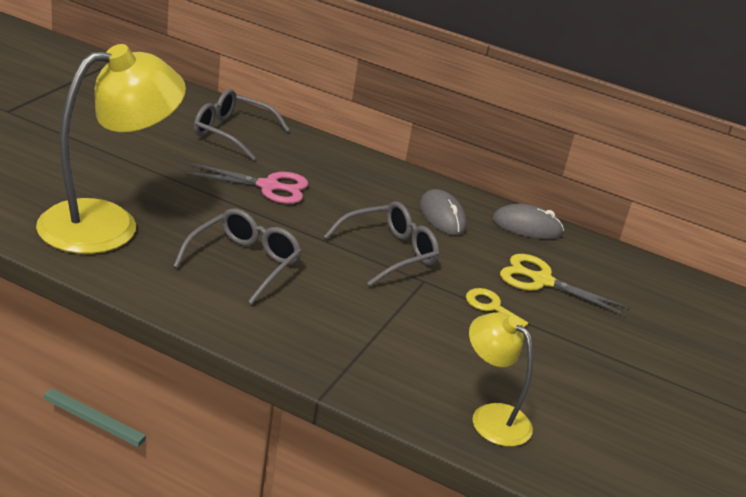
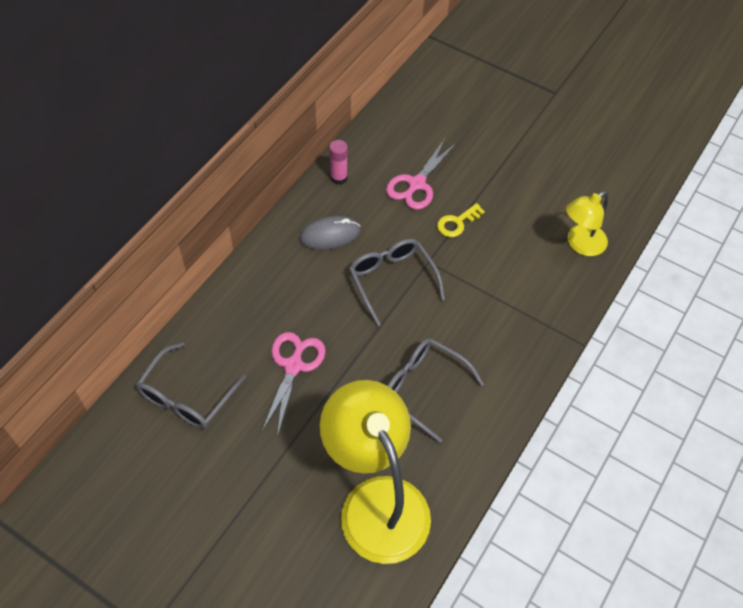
camera: 80 degrees left, 25 degrees up
grey mouse [492,204,564,239] -> pink glue stick [329,140,348,185]
yellow scissors [500,254,629,315] -> pink scissors [386,139,456,210]

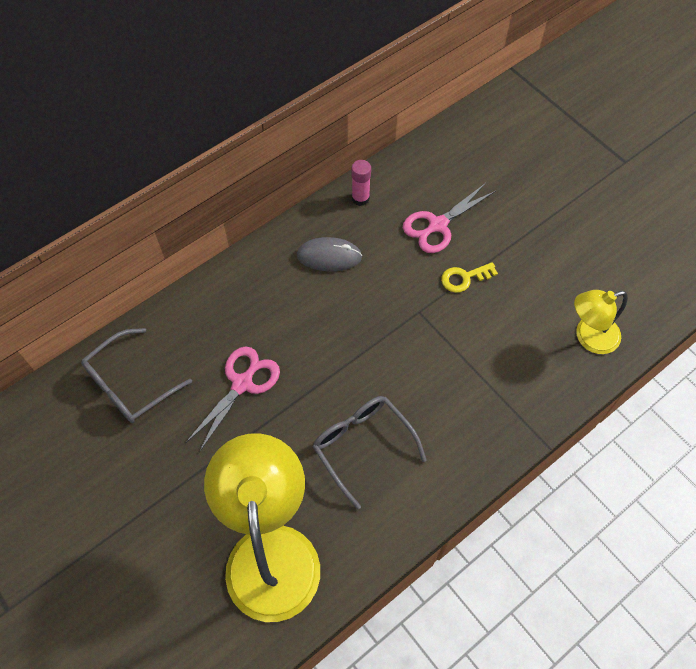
camera: 20 degrees right, 5 degrees up
grey glasses [349,239,445,326] -> none

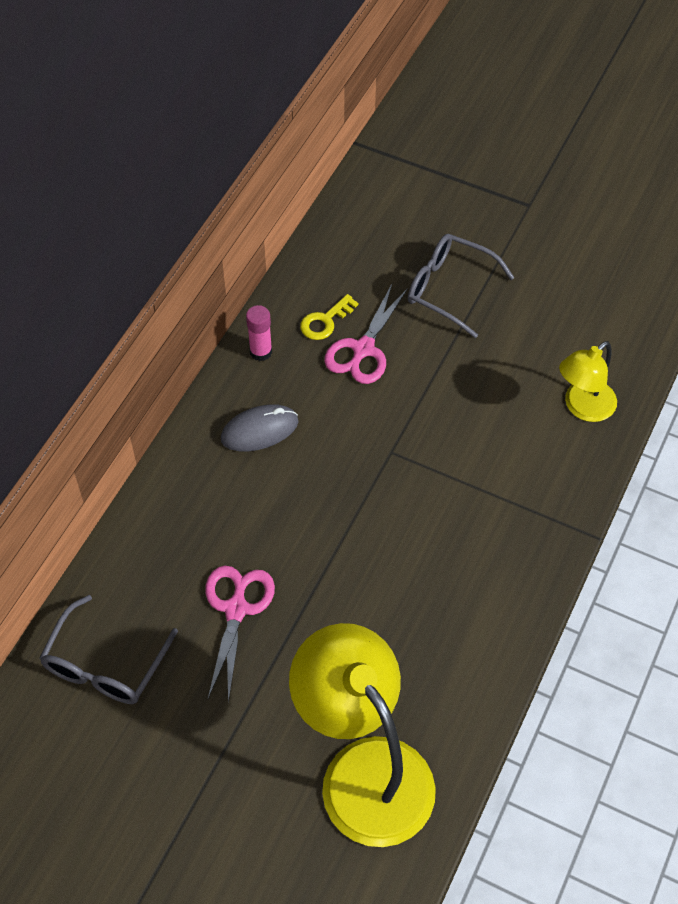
camera: 25 degrees left, 5 degrees down
grey glasses [312,396,427,510] -> grey glasses moved to [408,234,515,338]
yellow key [441,262,498,293] -> yellow key moved to [300,294,358,340]

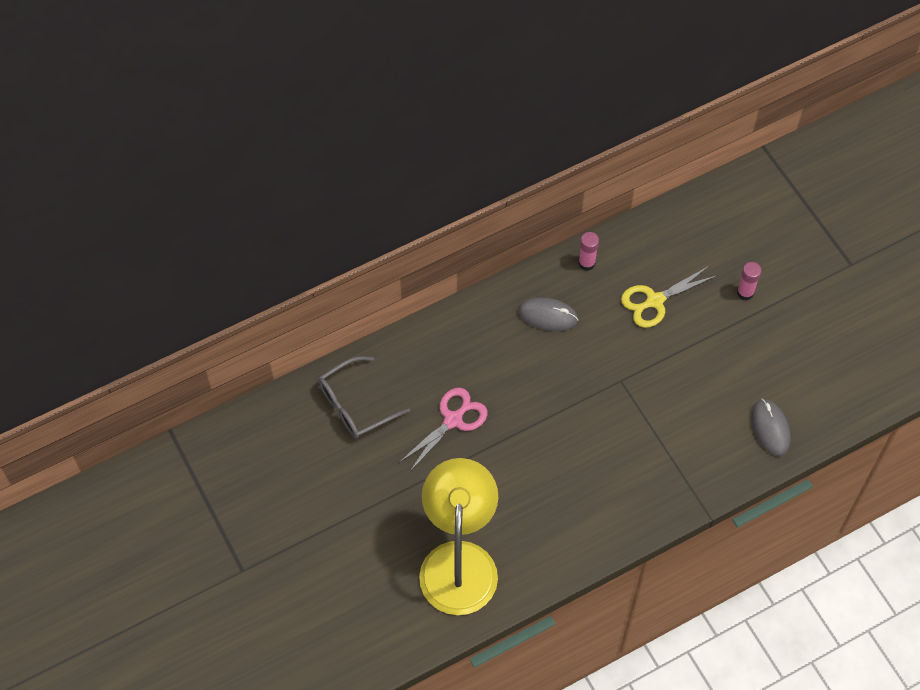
camera: 35 degrees right, 5 degrees up
yellow key [300,294,358,340] -> none
pink scissors [324,284,408,384] -> yellow scissors [621,266,716,328]
grey glasses [408,234,515,338] -> pink glue stick [737,262,761,300]
yellow lamp [559,341,617,422] -> grey mouse [751,399,791,456]

